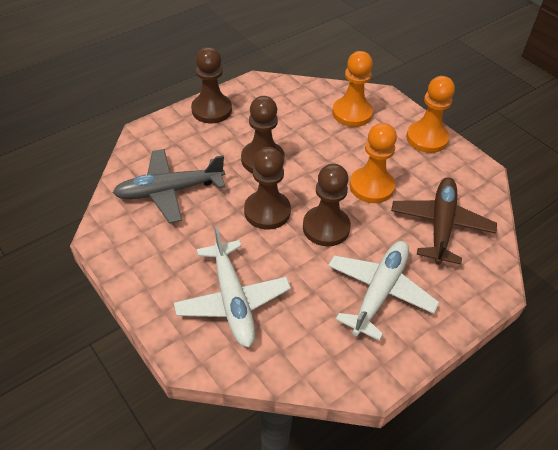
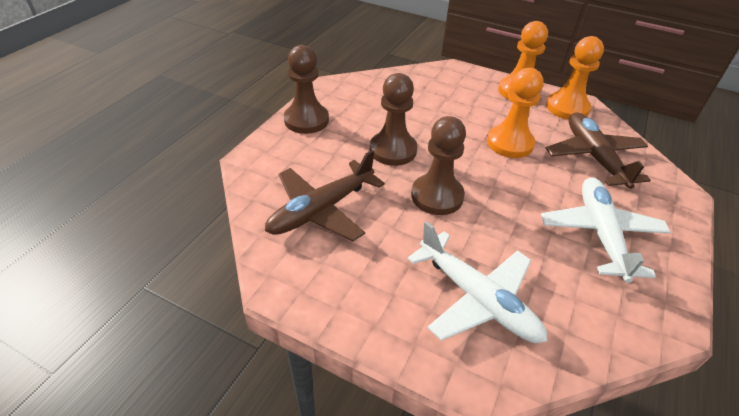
camera: 25 degrees left, 5 degrees down
grey plane [113,149,225,223] -> brown plane [265,150,385,241]
brown pawn [303,164,351,247] -> none
orange pawn [332,51,373,127] -> orange pawn moved to [546,36,604,120]

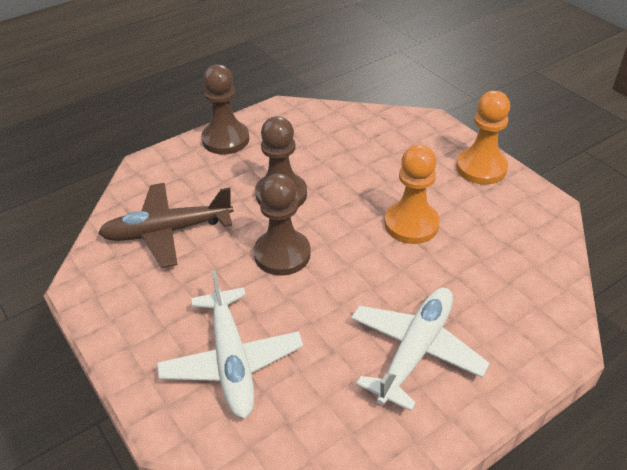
camera: 30 degrees right, 0 degrees up
orange pawn [546,36,604,120] -> none
brown plane [546,112,650,189] -> none

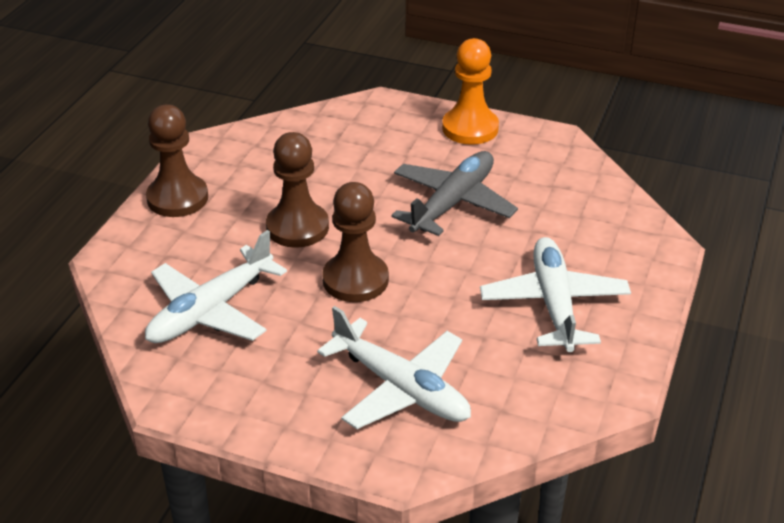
camera: 35 degrees left, 5 degrees down
brown plane [98,183,234,268] -> white plane [145,230,287,343]
orange pawn [384,145,440,244] -> grey plane [392,151,518,236]

